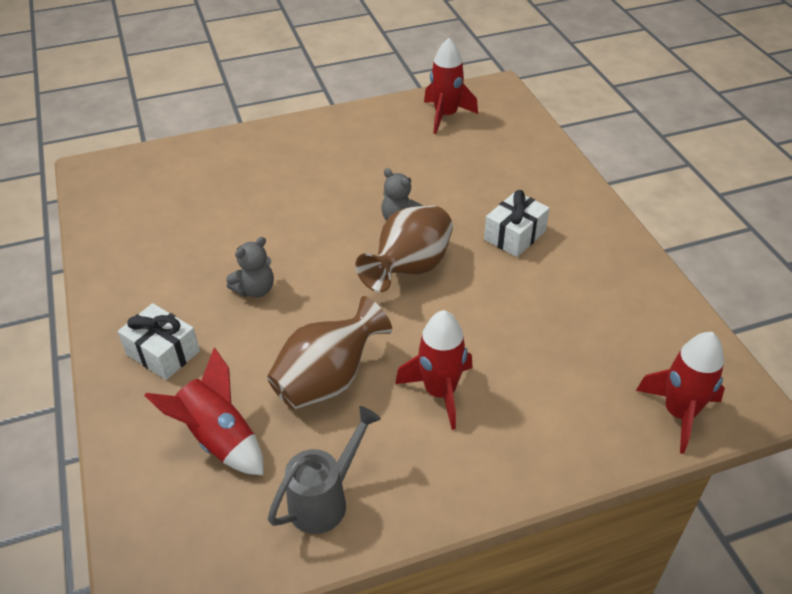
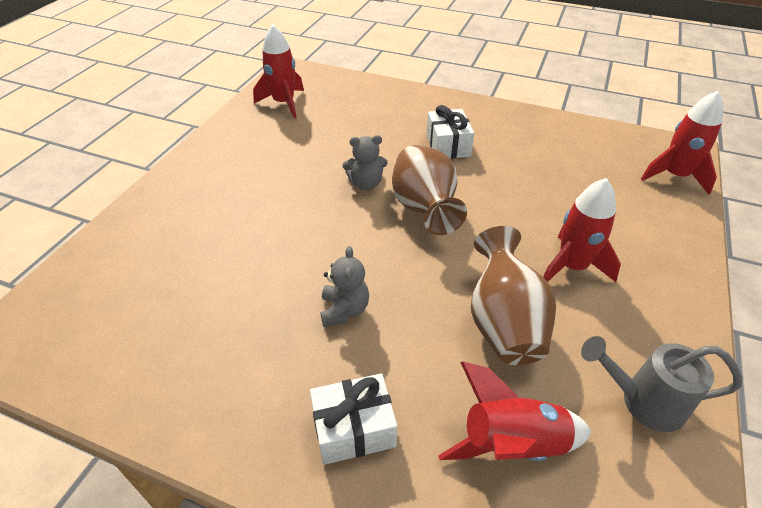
camera: 50 degrees left, 0 degrees up
grey watering can [268,406,381,534] -> grey watering can turned 75 degrees counterclockwise [581,336,742,432]

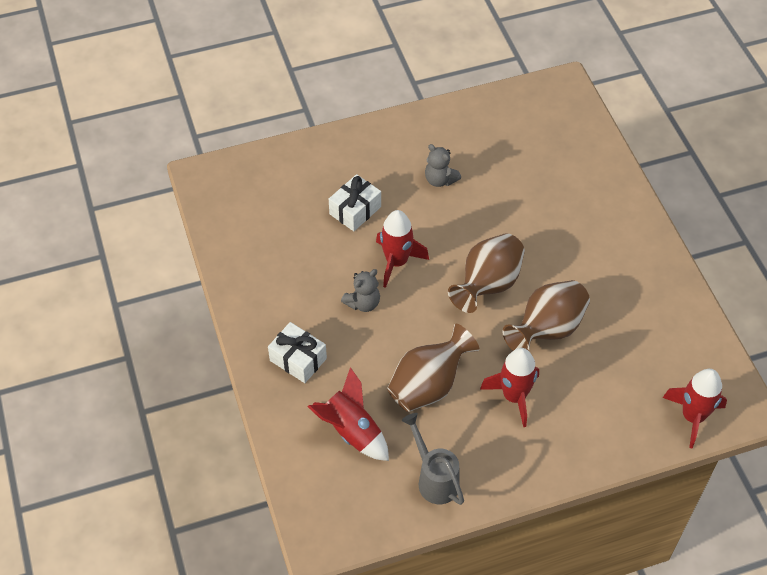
camera: 50 degrees right, 10 degrees up
red rocket [253,24,304,119] -> red rocket moved to [376,210,429,288]
grey teddy bear [343,135,388,190] -> grey teddy bear moved to [425,144,461,187]
white gift [426,105,474,159] -> white gift moved to [329,174,381,231]
none -> brown vase [503,280,590,351]

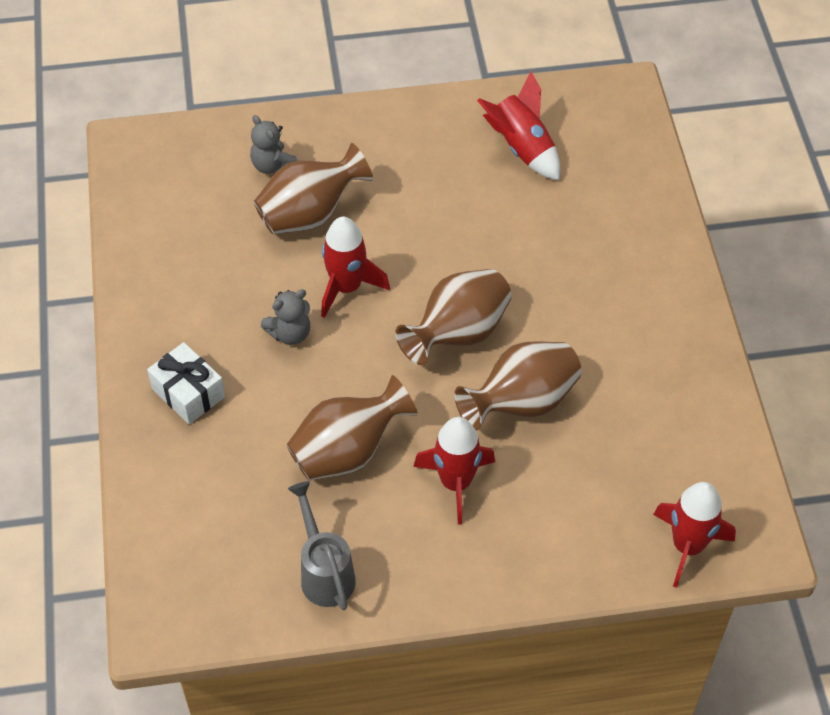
camera: 10 degrees right, 0 degrees up
red rocket [308,367,389,461] -> red rocket moved to [477,71,560,180]
white gift [329,174,381,231] -> brown vase [254,143,373,234]
grey teddy bear [425,144,461,187] -> grey teddy bear moved to [250,115,298,174]

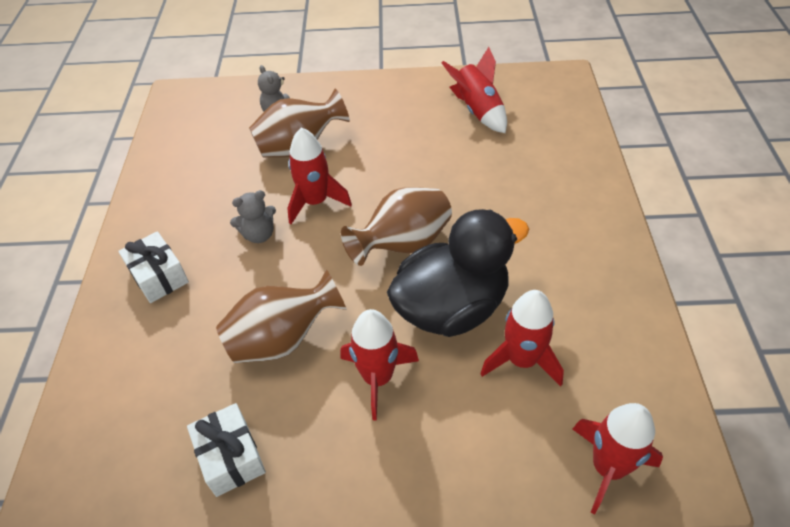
camera: 10 degrees right, 5 degrees down
grey watering can [288,481,356,610] -> white gift [187,403,266,497]
brown vase [454,341,582,430] -> black duck [387,209,529,337]
none -> red rocket [480,290,564,387]

